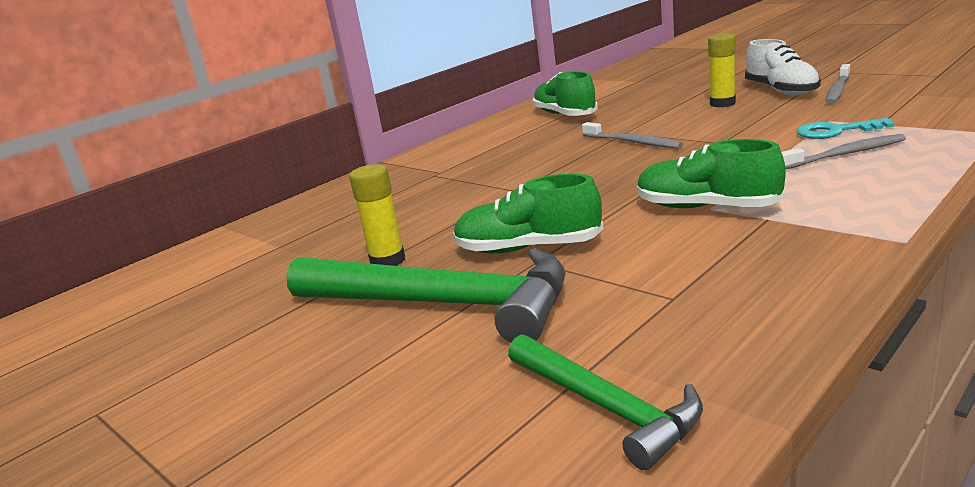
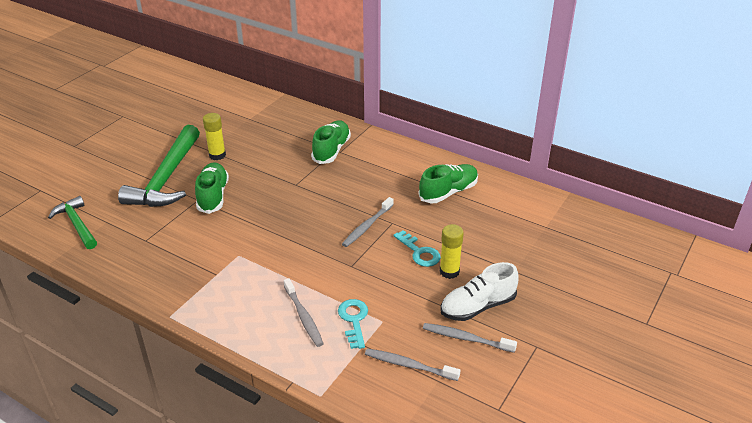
camera: 75 degrees right, 15 degrees up
green hammer [508,334,703,470] -> green hammer turned 105 degrees clockwise [48,196,97,249]
green shoe [637,139,786,208] -> green shoe moved to [311,120,351,164]
none -> grey toothbrush [365,348,460,381]
none -> turquoise key [394,230,441,267]

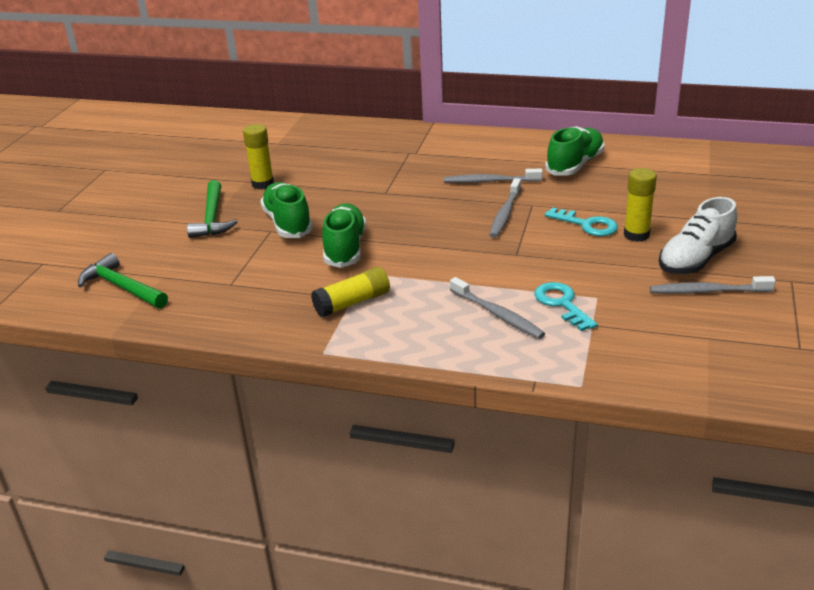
camera: 15 degrees left, 5 degrees down
green hammer [118,125,200,207] -> green hammer [187,180,237,238], size x0.58
green shoe [311,120,351,164] -> green shoe moved to [322,203,366,268]
grey toothbrush [365,348,460,381] -> grey toothbrush moved to [444,169,543,183]
none -> yellow glue stick [311,267,390,317]

